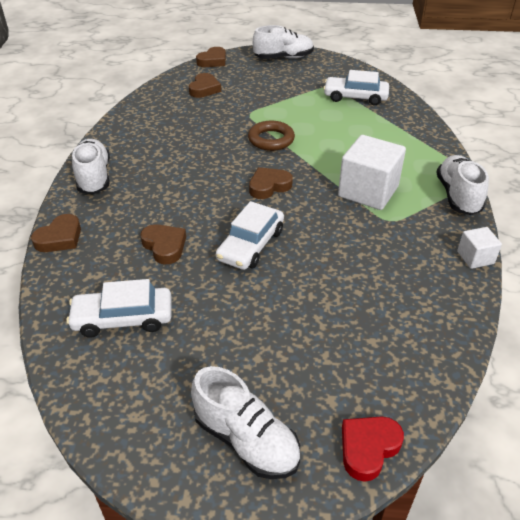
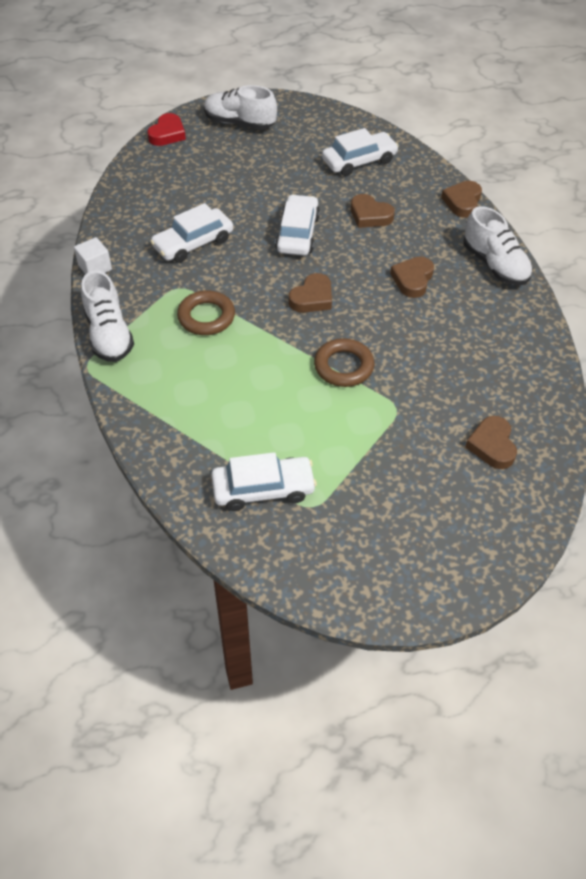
camera: 160 degrees right, 10 degrees up
brown heart [196,47,226,67] -> brown heart moved to [390,257,434,298]
white shoe [253,25,314,59] -> none
white cube [338,135,406,210] -> brown ring [177,290,235,335]
none -> white car [150,203,233,263]

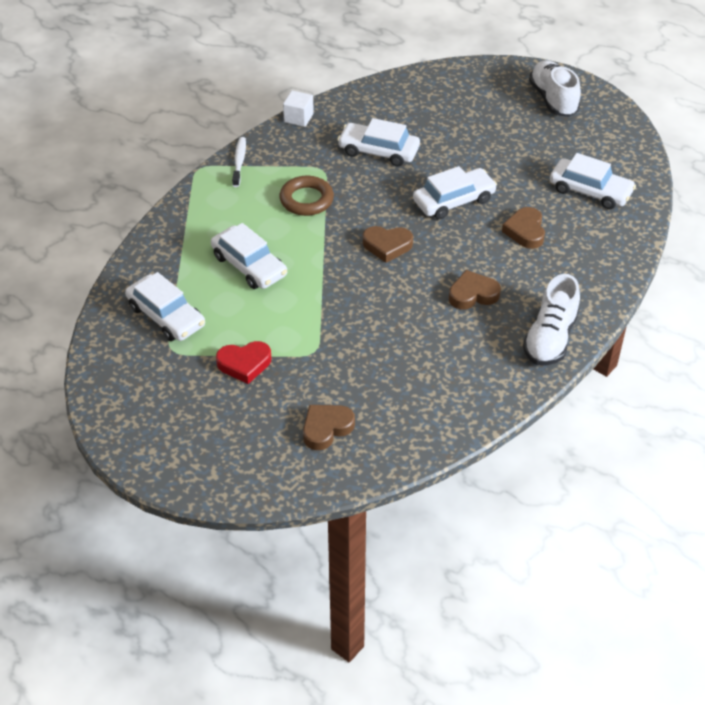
camera: 55 degrees right, 5 degrees down
white shoe [81,270,134,362] -> white toothbrush [232,137,246,187]
red heart [148,113,186,146] -> red heart moved to [216,341,271,384]
brown ring [314,338,374,387] -> none
brown heart [441,181,482,218] -> none
none -> white car [211,223,287,289]

